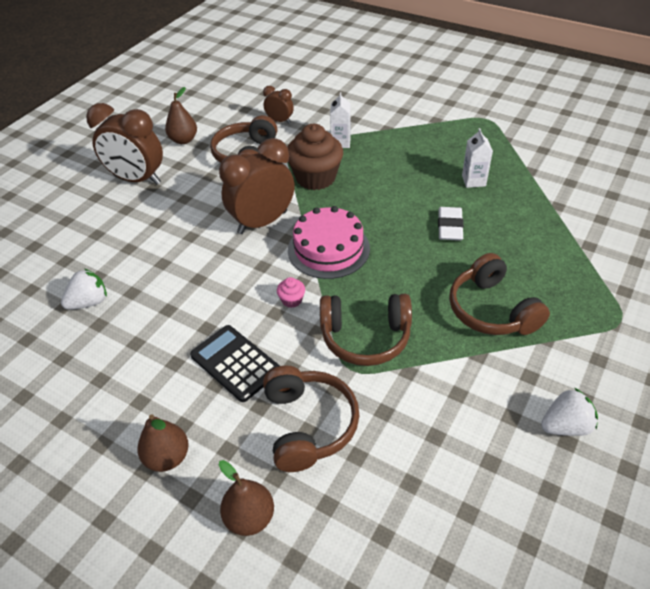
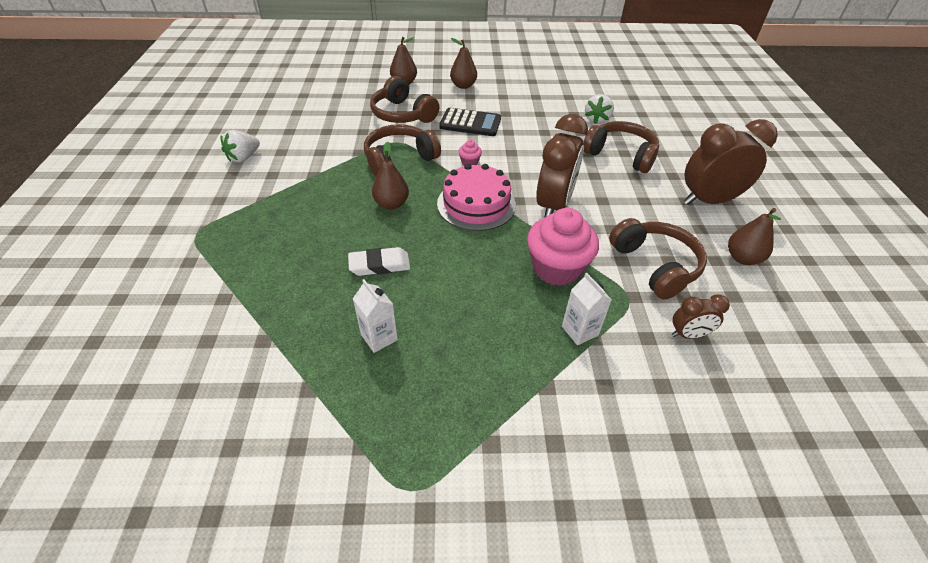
camera: 145 degrees right, 0 degrees up
brown cupcake [287,124,343,190] -> pink cupcake [527,208,599,286]
white eraser [438,207,464,241] -> white eraser turned 75 degrees counterclockwise [348,247,410,276]
brown headphones [449,253,550,335] -> brown headphones moved to [583,121,659,173]
none -> brown pear [372,141,409,209]

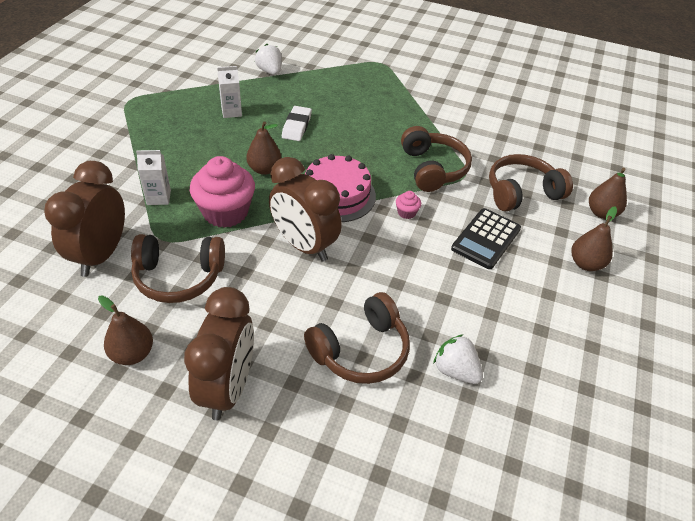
camera: 110 degrees right, 0 degrees up
white strawberry [221,130,260,163] -> white strawberry moved to [255,44,282,75]
brown pear [372,141,409,209] -> brown pear moved to [246,121,281,175]
brown clock [672,294,730,339] -> brown clock [44,161,125,277], size x2.01

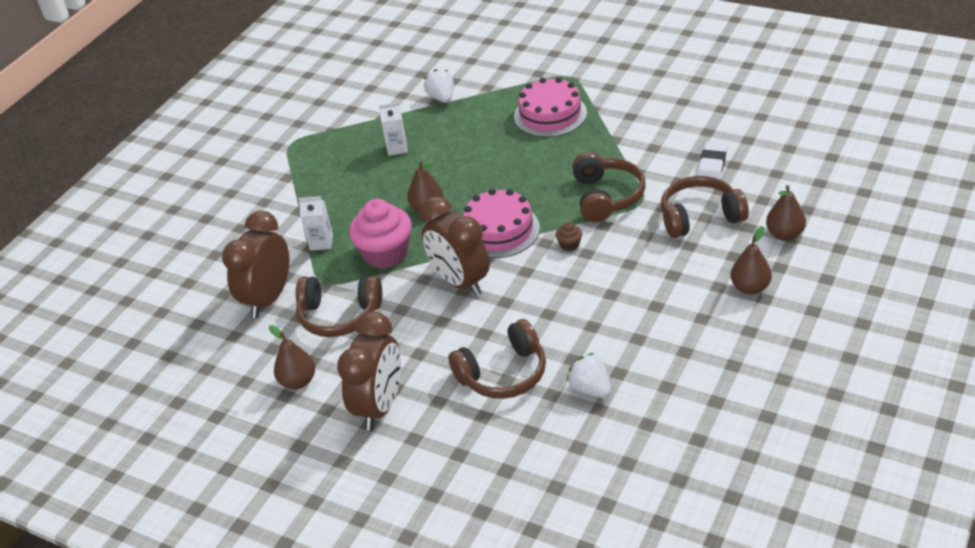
camera: 15 degrees right, 5 degrees down
white eraser [282,106,312,141] -> white eraser moved to [697,141,728,179]
pink cupcake [396,191,421,219] -> brown cupcake [556,222,582,251]
black calculator [451,208,521,269] -> none
none -> pink cake [514,77,587,137]

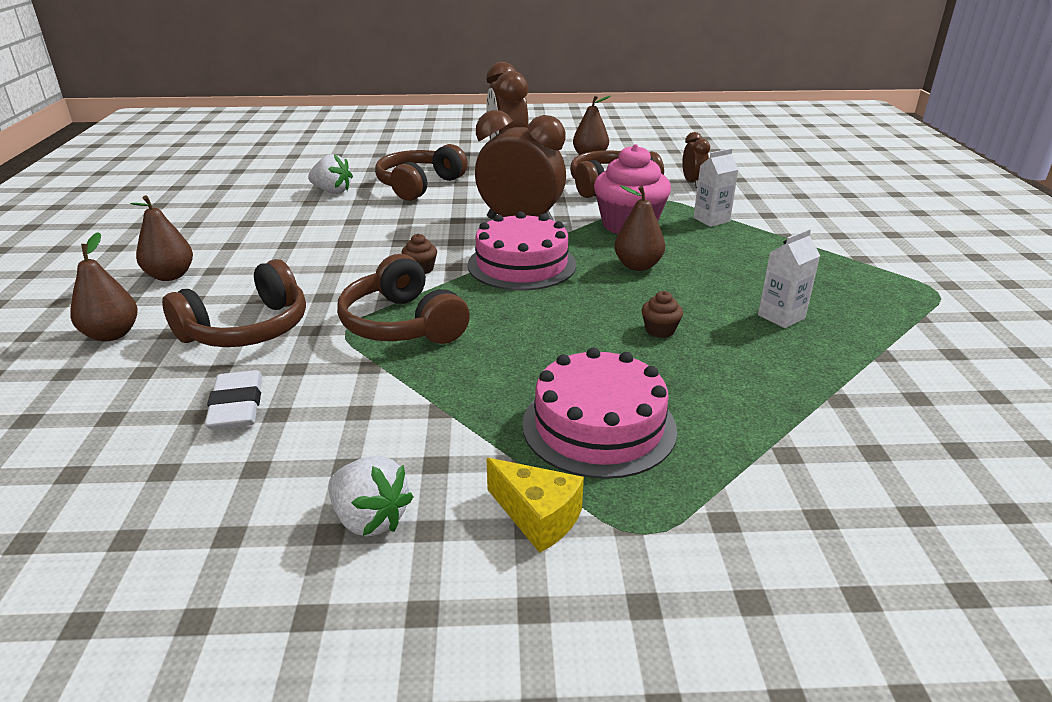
camera: 145 degrees right, 10 degrees down
brown clock [222,211,289,318] -> brown clock [682,132,710,188], size x0.50
white strawberry [424,69,454,103] -> white strawberry moved to [328,456,413,537]
none -> yellow cheese [486,458,584,553]
none -> brown cupcake [642,291,683,338]

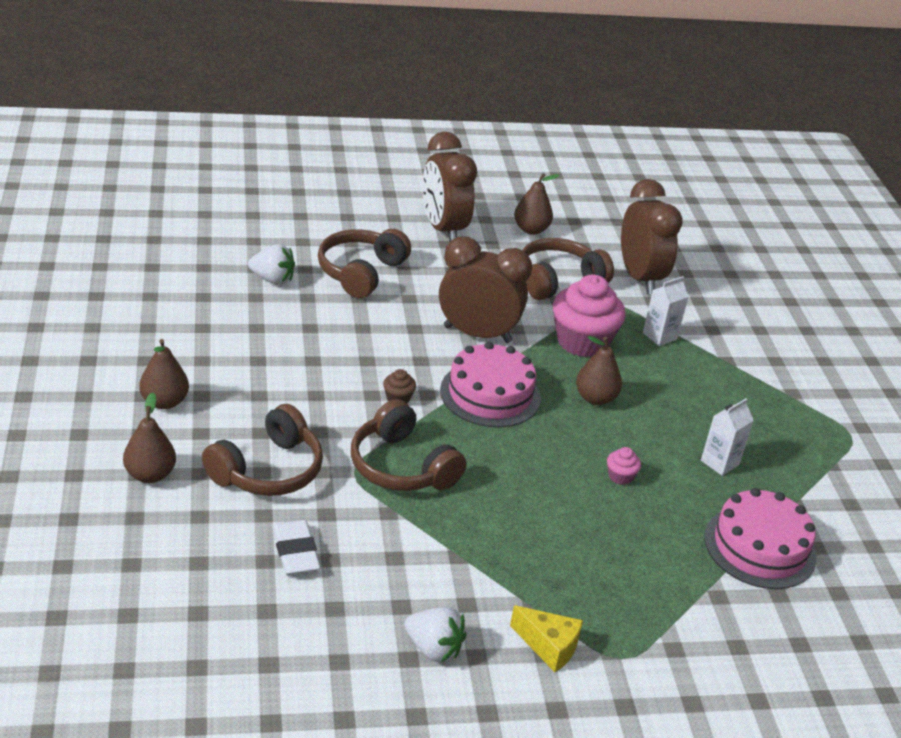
camera: 10 degrees left, 5 degrees up
pink cake [522,348,677,479] -> pink cake moved to [704,488,817,589]
brown cupcake [642,291,683,338] -> pink cupcake [607,447,641,485]
brown clock [682,132,710,188] -> brown clock [621,179,682,294], size x2.01

